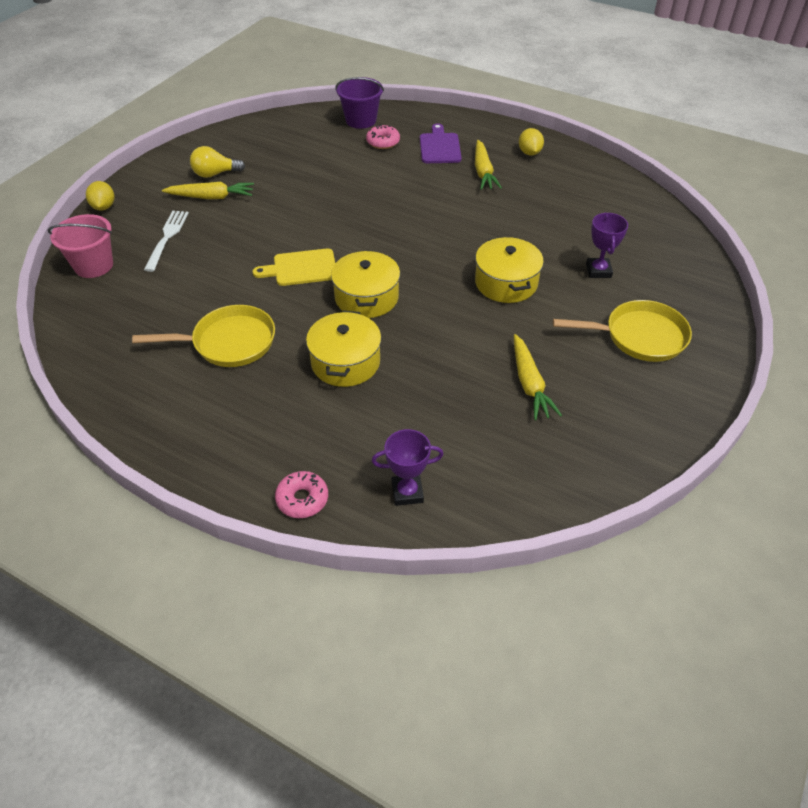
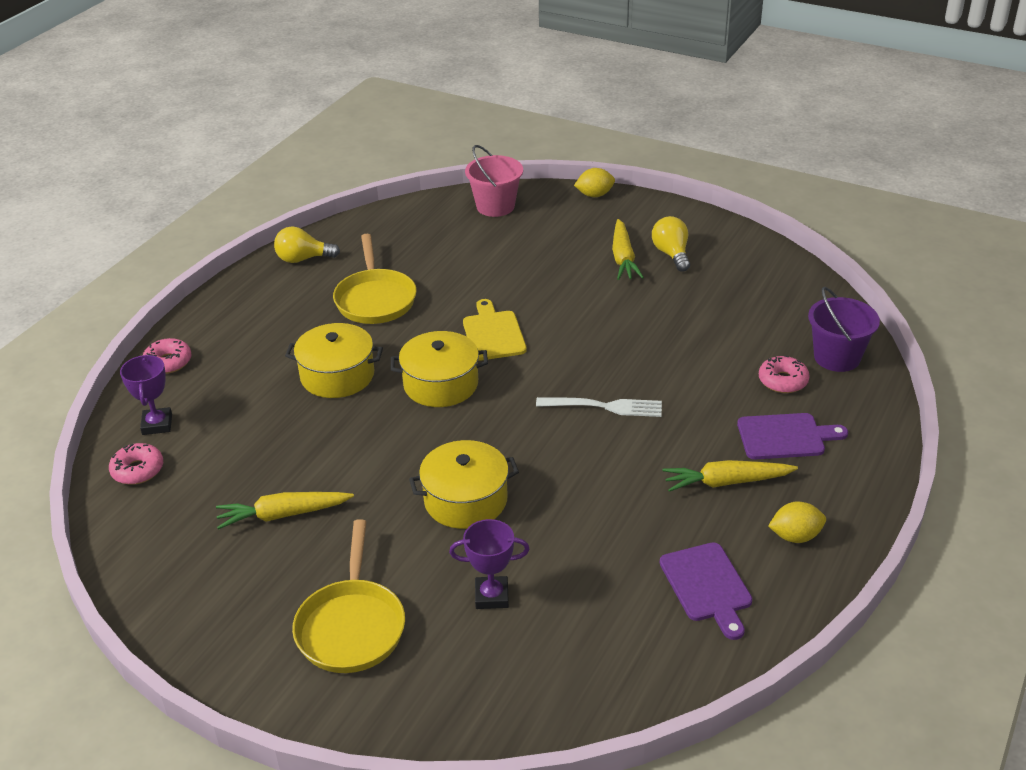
camera: 90 degrees right, 10 degrees down
white fork [144,211,189,272] -> white fork moved to [536,397,662,417]
none -> pink donut [109,443,163,485]
none -> yellow light bulb [274,226,340,263]
none -> purple cutting board [660,542,752,640]

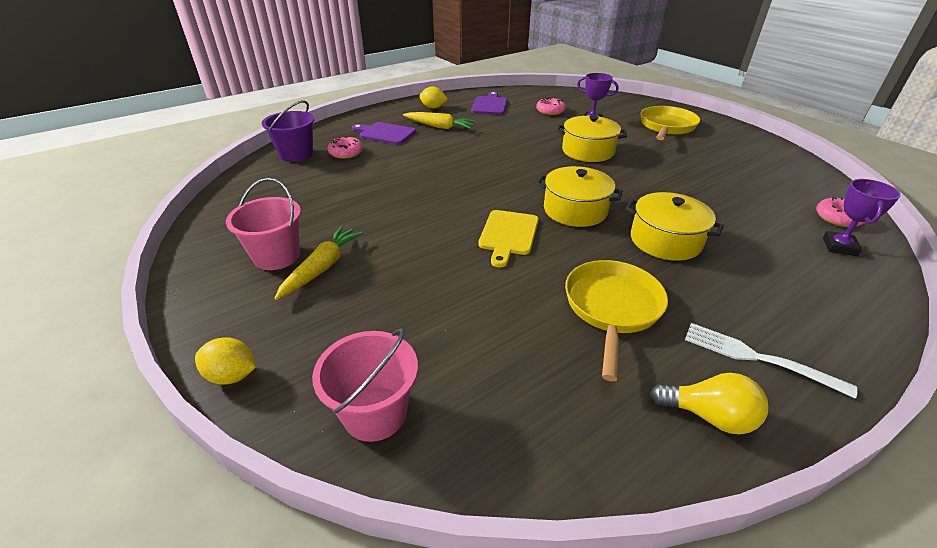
camera: 155 degrees left, 0 degrees up
pink donut [143,338,191,374] -> pink donut moved to [536,97,566,115]
yellow carrot [216,492,354,530] -> none
white fork [536,397,662,417] -> white fork moved to [685,323,858,399]
yellow light bulb [652,216,690,272] -> pink bucket [226,178,301,270]

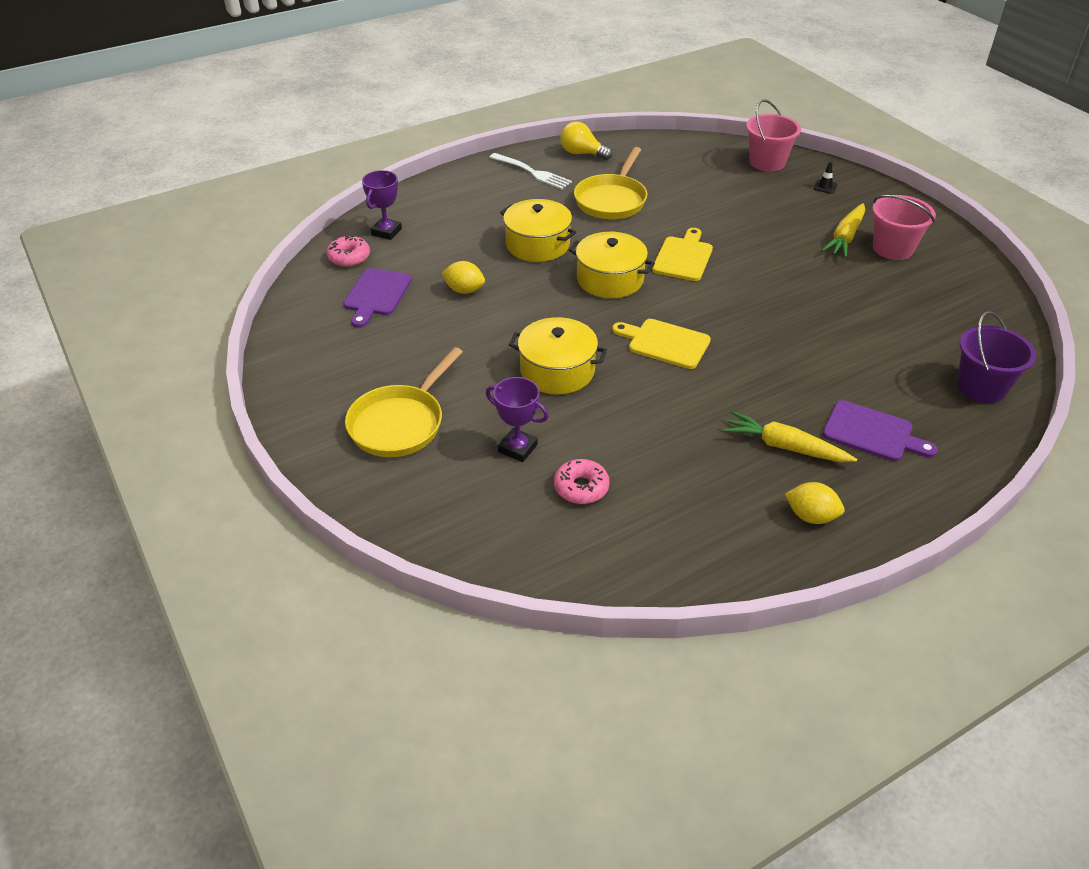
camera: 175 degrees left, 5 degrees up
yellow lemon [195,337,256,385] -> yellow lemon moved to [442,261,485,294]
pink donut [328,137,363,159] -> none
purple cutting board [471,92,507,115] -> purple cutting board moved to [344,268,412,328]
none -> yellow cutting board [612,319,711,369]
none -> black traffic cone [813,162,837,194]

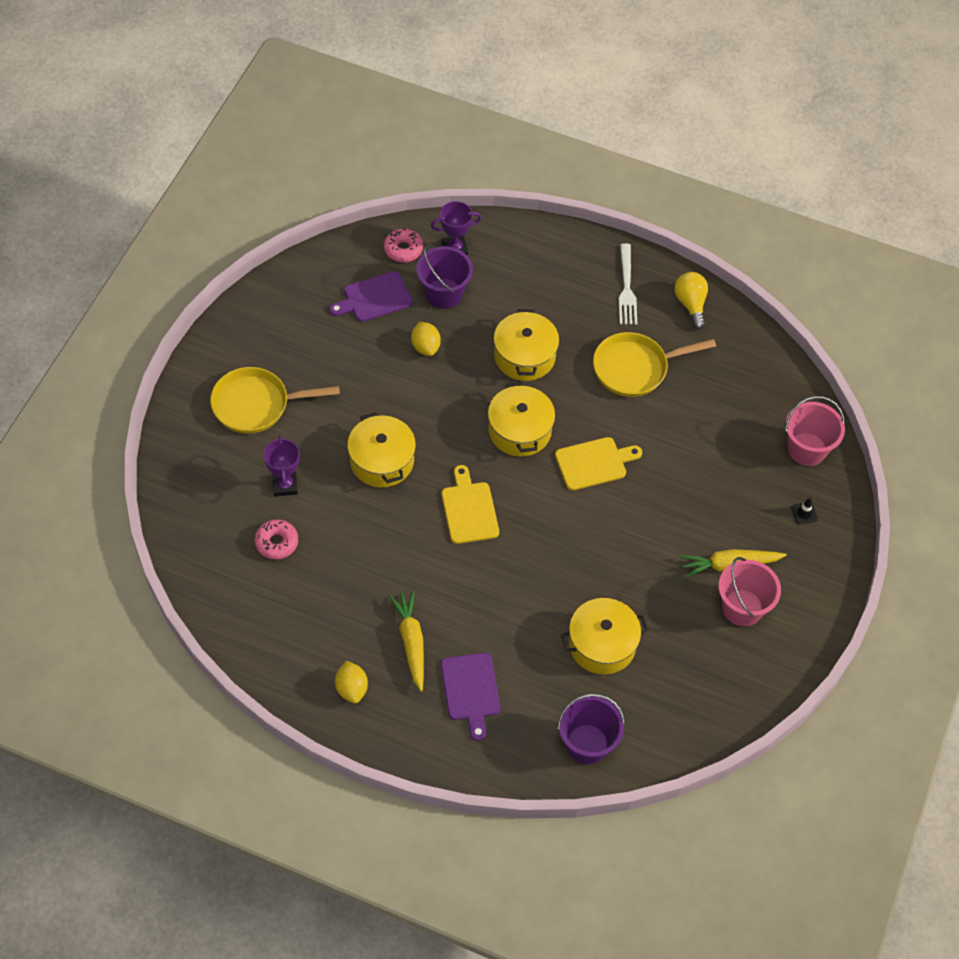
camera: 50 degrees right, 15 degrees up
none -> purple bucket [416,245,473,309]
none -> yellow pot [561,598,649,674]

